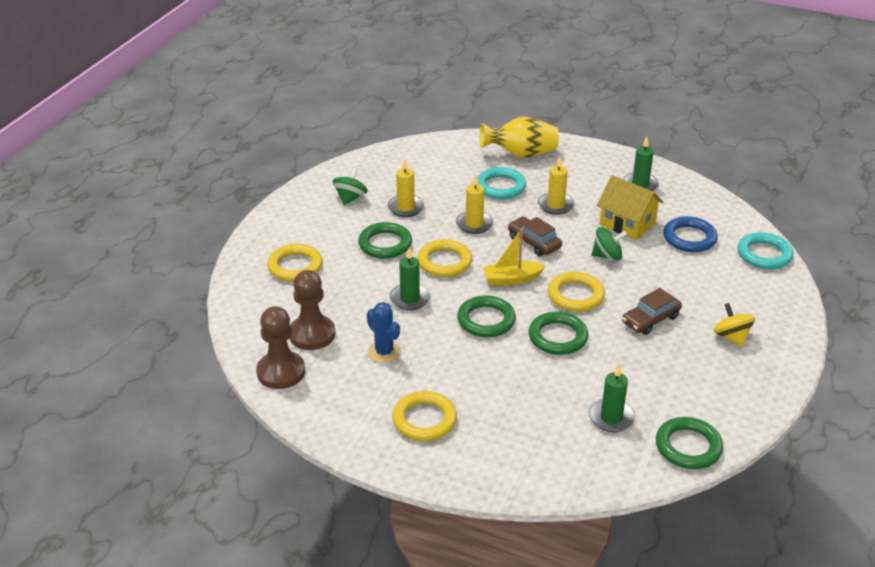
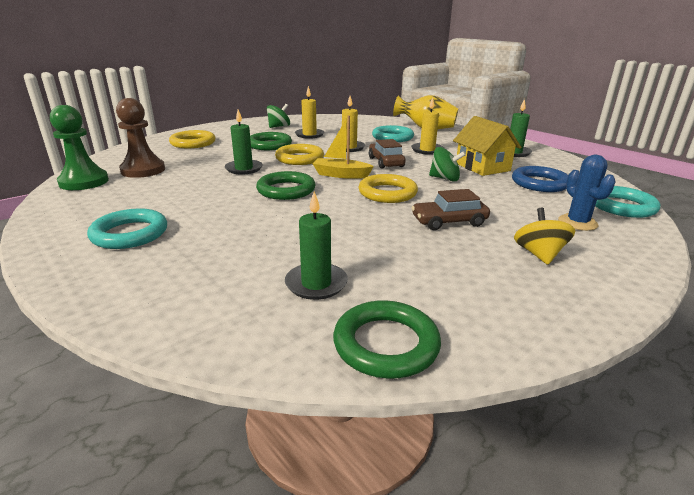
camera: 25 degrees right, 10 degrees down
brown pawn [256,306,305,389] -> green pawn [50,105,109,190]
blue cactus [367,302,401,363] -> blue cactus moved to [558,155,616,231]
yellow ring [392,391,457,441] -> turquoise ring [87,208,167,249]
green ring [529,312,588,355] -> none

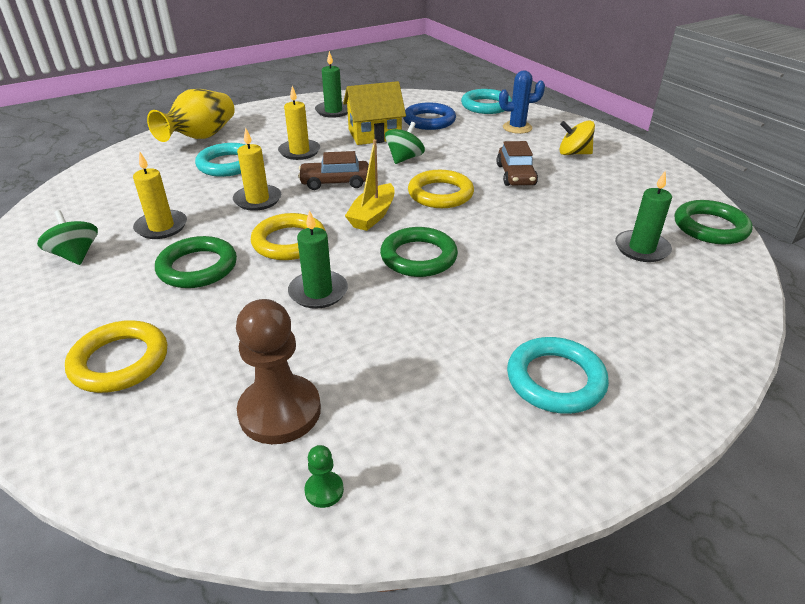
camera: 80 degrees left, 10 degrees up
green pawn [50,105,109,190] -> green pawn [304,445,344,508], size x0.42

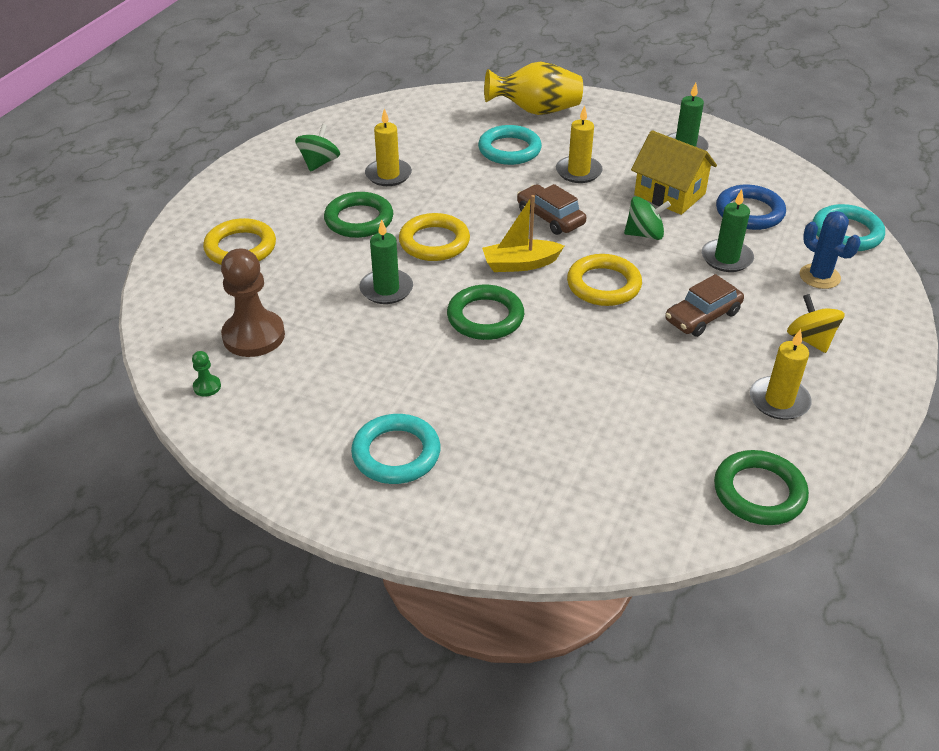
camera: 55 degrees right, 5 degrees up
yellow candle [233,127,281,211] -> yellow candle moved to [750,329,812,420]
green candle [615,171,672,262] -> green candle moved to [702,189,754,272]

